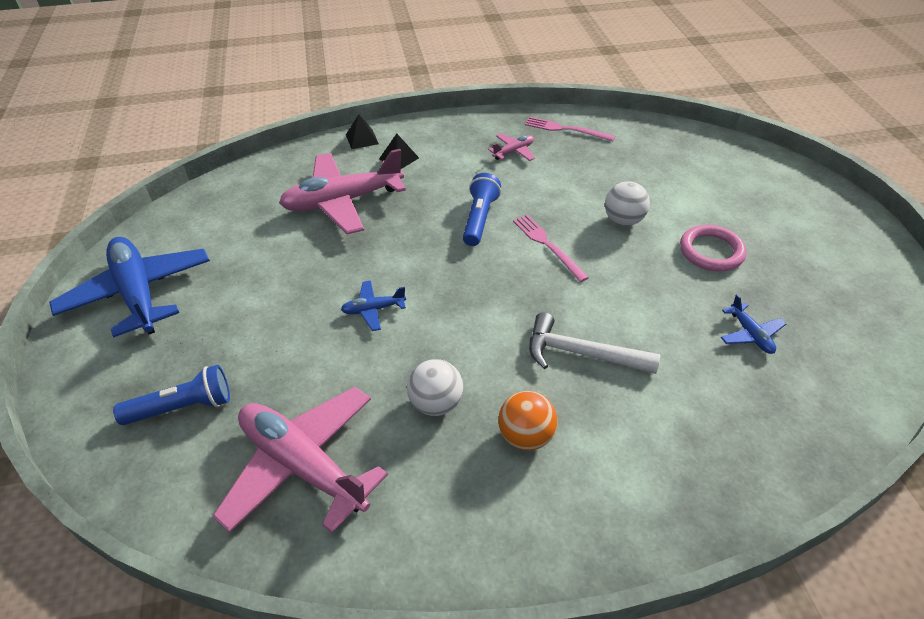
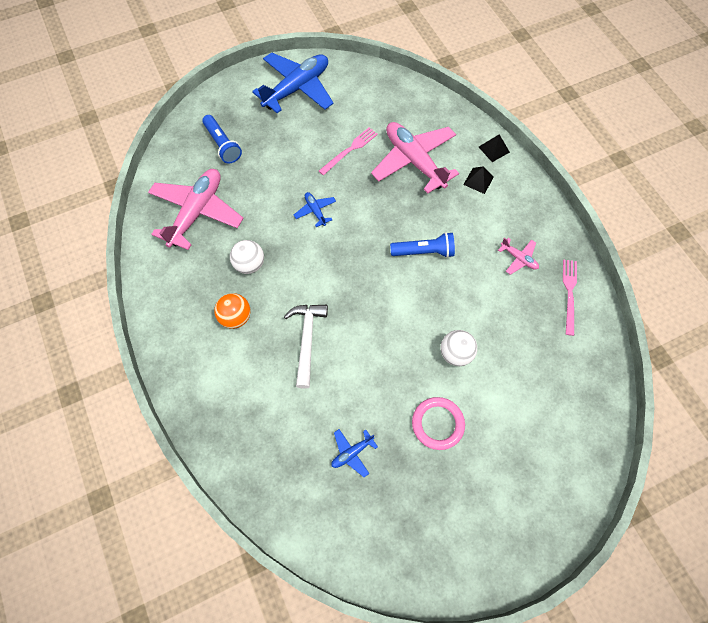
camera: 75 degrees right, 20 degrees up
pink fork [513,215,589,282] -> pink fork moved to [319,127,378,175]

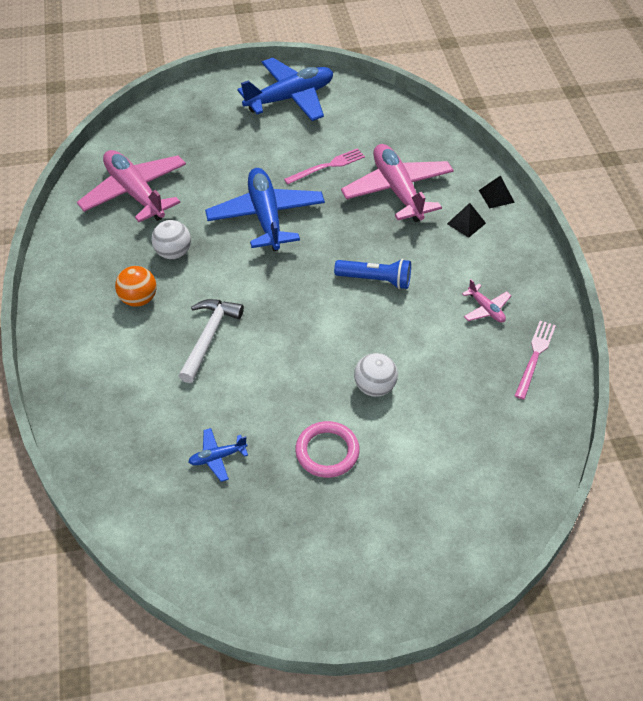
camera: 15 degrees right, 15 degrees down
pink plane [148,169,243,250] -> pink plane turned 75 degrees counterclockwise [77,150,186,222]
blue flashlight [202,115,242,163] -> none
blue plane [294,192,336,227] -> blue plane [205,168,325,251], size x2.25

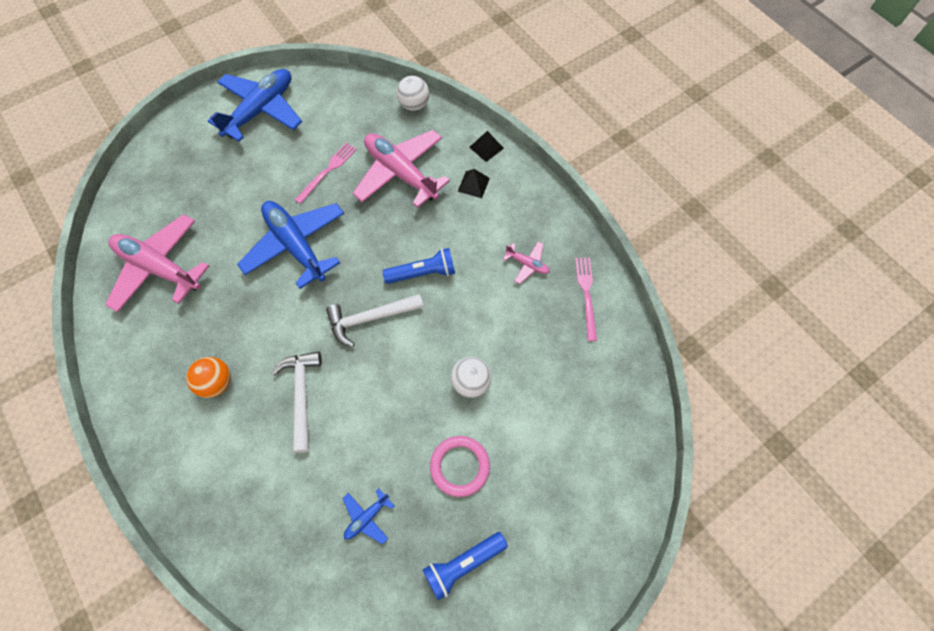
camera: 25 degrees left, 15 degrees up
white ball [151,220,191,259] -> white ball moved to [396,76,429,111]
none -> white hammer [326,294,424,347]
none -> blue flashlight [423,532,508,601]

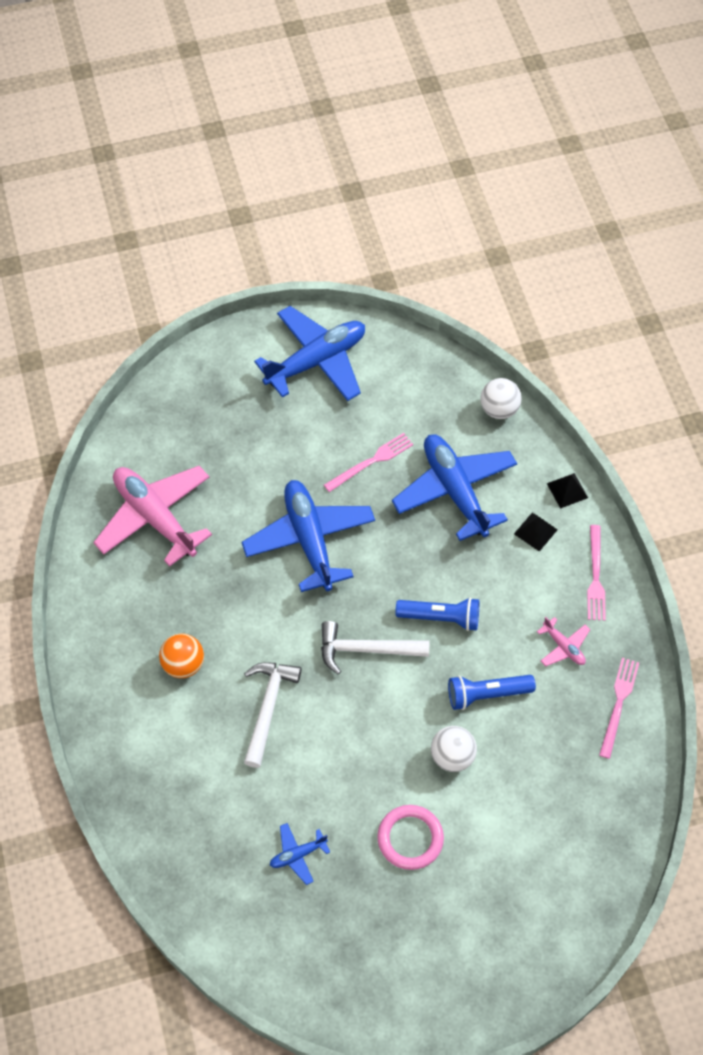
camera: 20 degrees right, 5 degrees down
pink plane [353,130,450,208] -> blue plane [392,434,517,541]
blue flashlight [423,532,508,601] -> blue flashlight moved to [448,675,536,710]
none -> pink fork [587,525,606,621]

